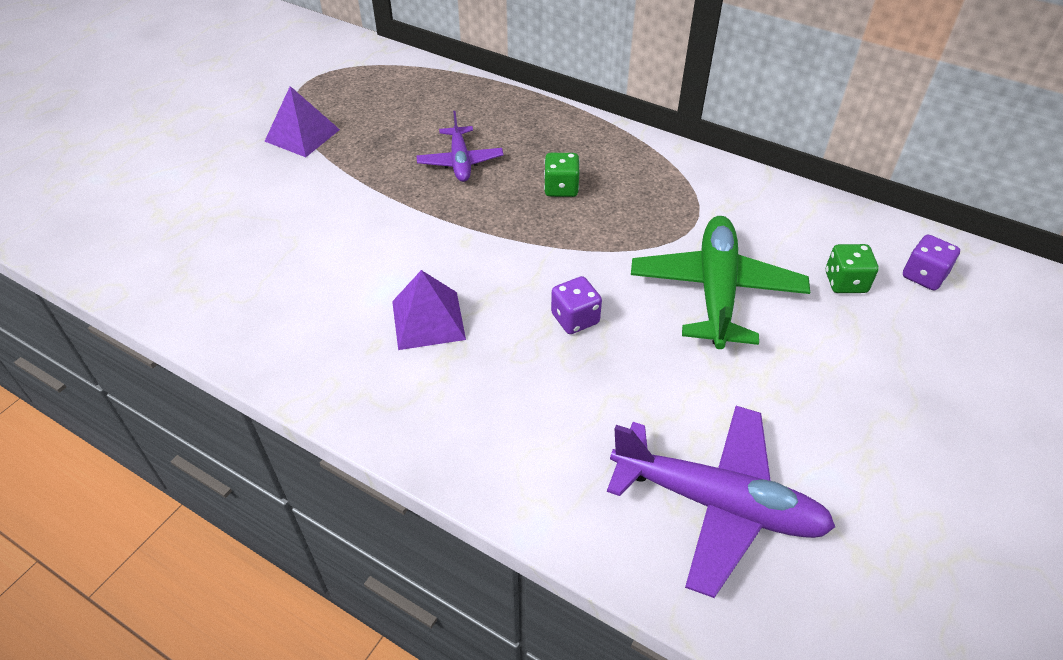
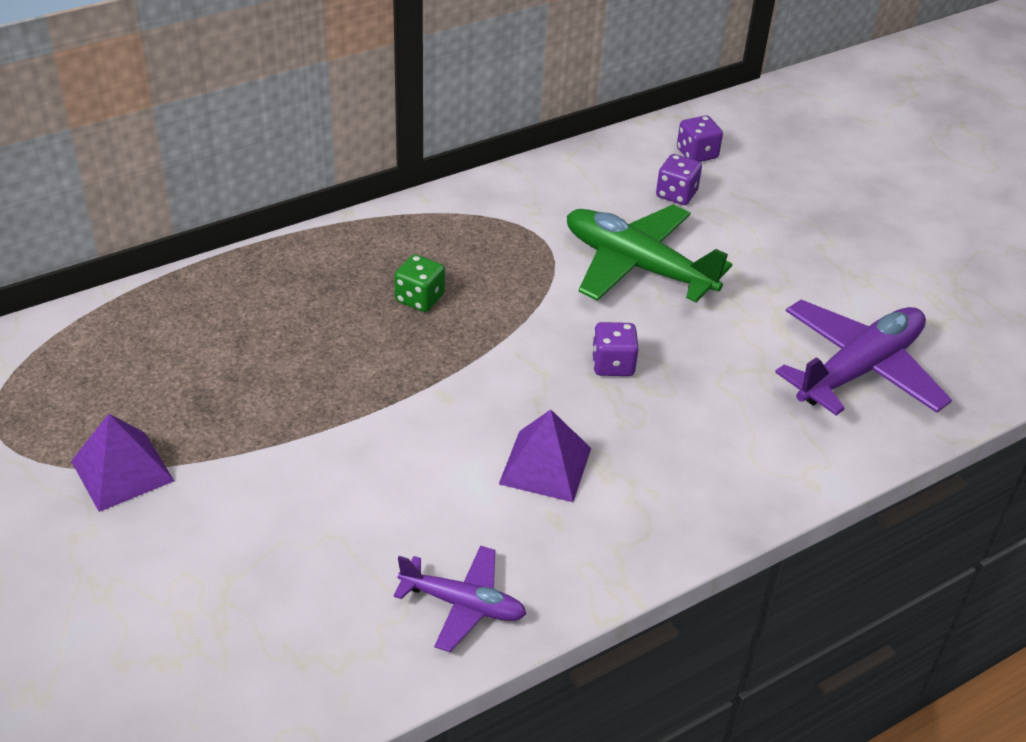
camera: 65 degrees left, 5 degrees down
purple plane [416,111,504,182] -> purple plane moved to [394,546,526,652]
green dice [826,244,879,293] -> purple dice [656,154,702,205]

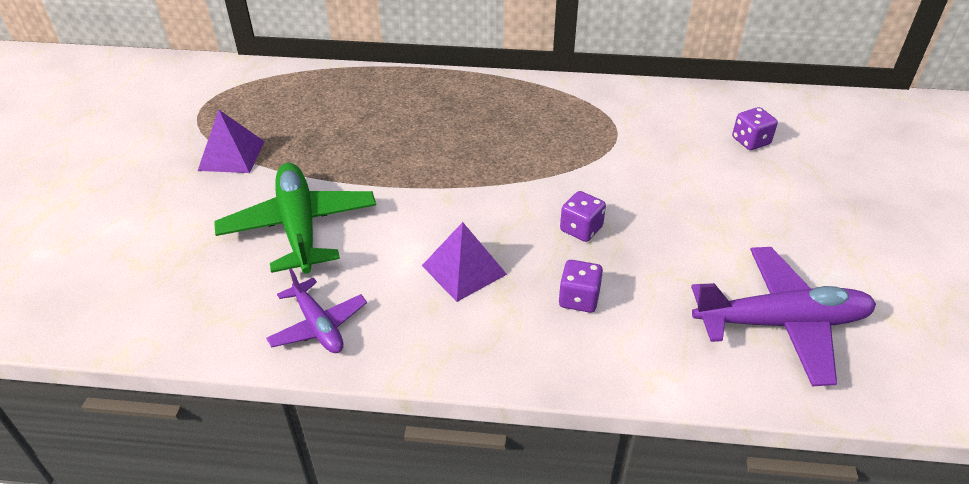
camera: 40 degrees right, 0 degrees up
green dice [394,254,445,312] -> none
green plane [567,205,732,302] -> green plane moved to [214,163,376,274]
purple dice [677,115,723,162] -> purple dice moved to [559,260,603,313]

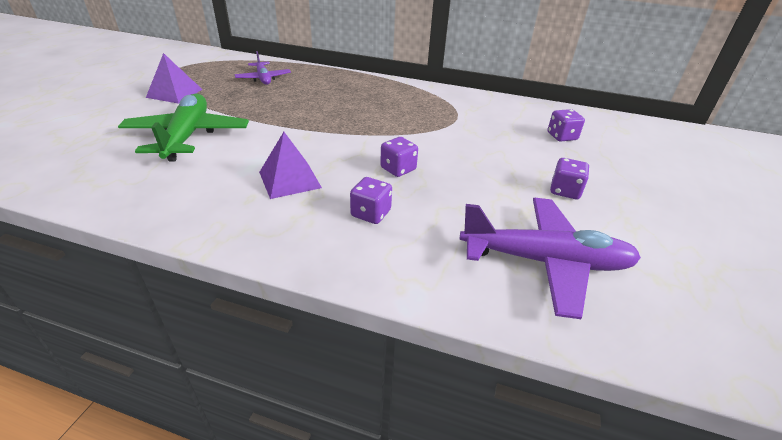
camera: 10 degrees right, 5 degrees down
purple plane [266,268,367,353] -> purple plane moved to [235,51,291,85]
none -> purple dice [550,158,589,199]

